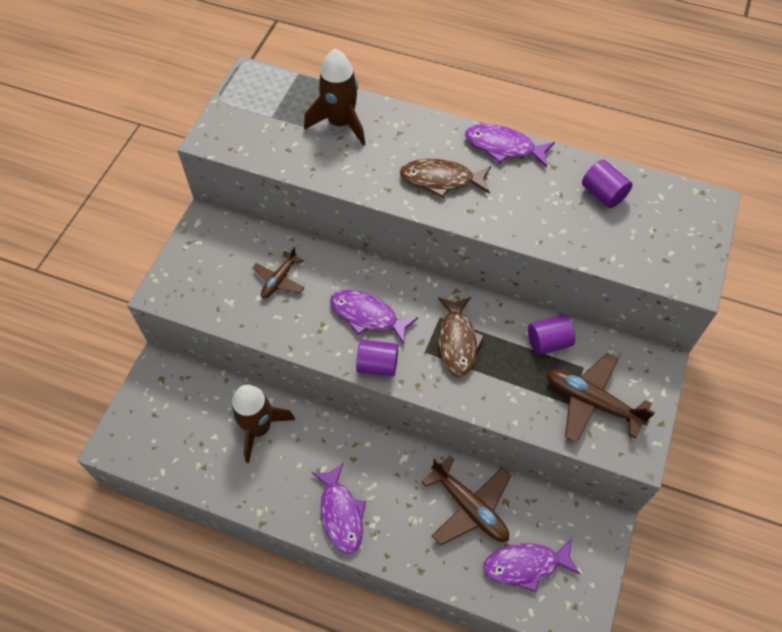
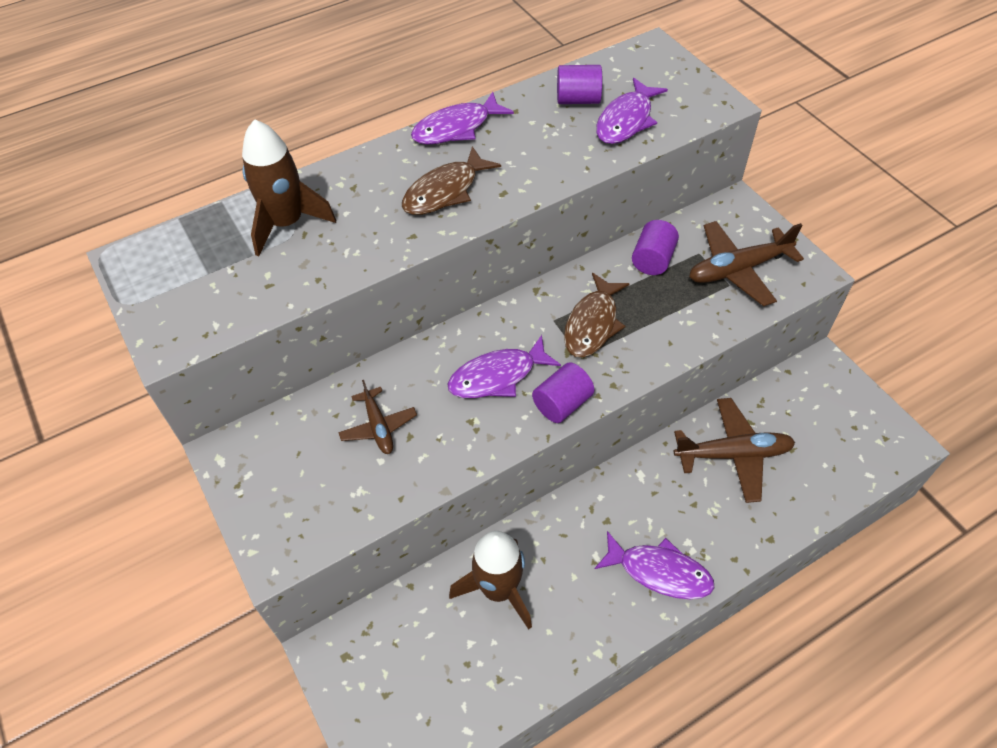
camera: 50 degrees left, 5 degrees down
brown fish [438,297,485,377] -> brown fish turned 75 degrees clockwise [564,273,630,357]
purple fish [483,539,580,592] -> purple fish moved to [596,78,668,144]

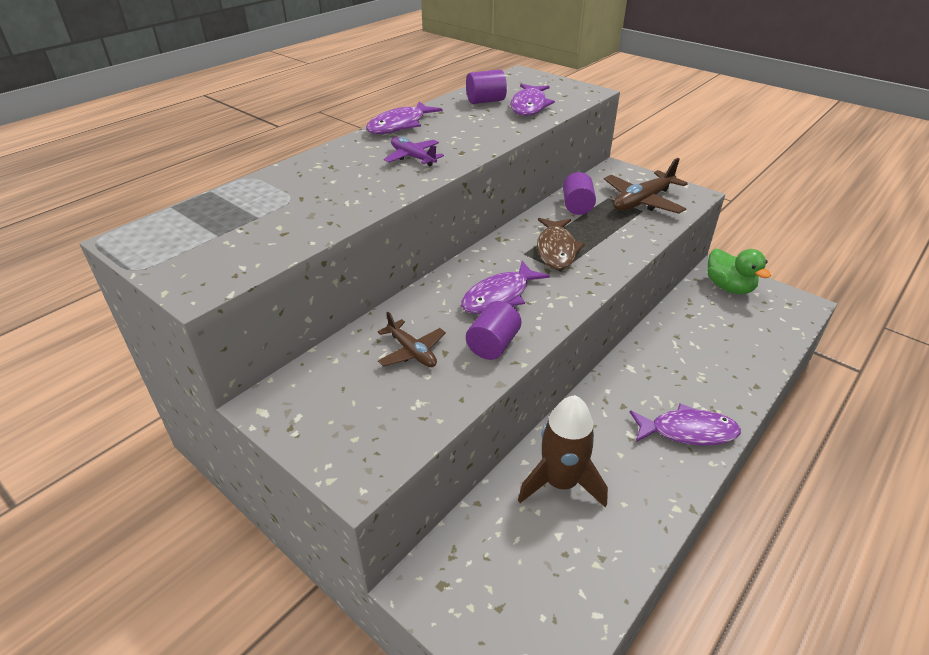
camera: 20 degrees left, 15 degrees down
brown rocket [242,119,336,257] -> none
brown fish [402,146,501,215] -> purple plane [384,137,444,166]
purple cylinder [532,362,595,423] -> purple cylinder moved to [466,301,521,360]
brown plane [674,398,795,503] -> none
none -> green duck [707,249,771,294]

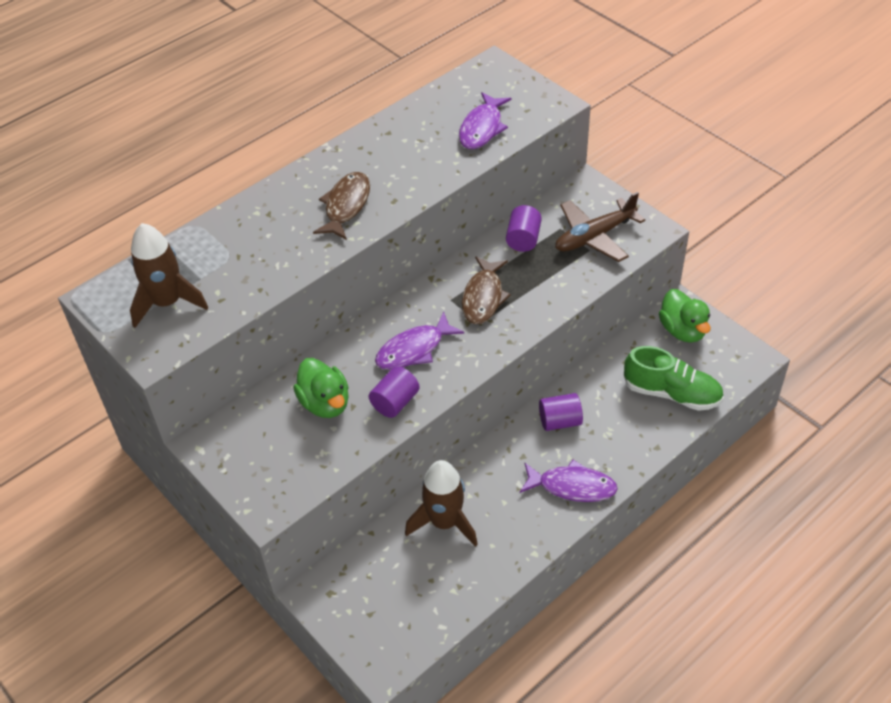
camera: 10 degrees right, 10 degrees up
purple fish [366,102,443,134] -> none
brown plane [378,312,446,367] -> green duck [293,358,349,418]
purple plane [384,137,444,166] -> brown fish [313,172,370,240]
purple cylinder [466,69,507,104] -> purple cylinder moved to [539,393,583,431]
none -> brown rocket [130,223,208,328]
none -> green shoe [624,346,724,411]

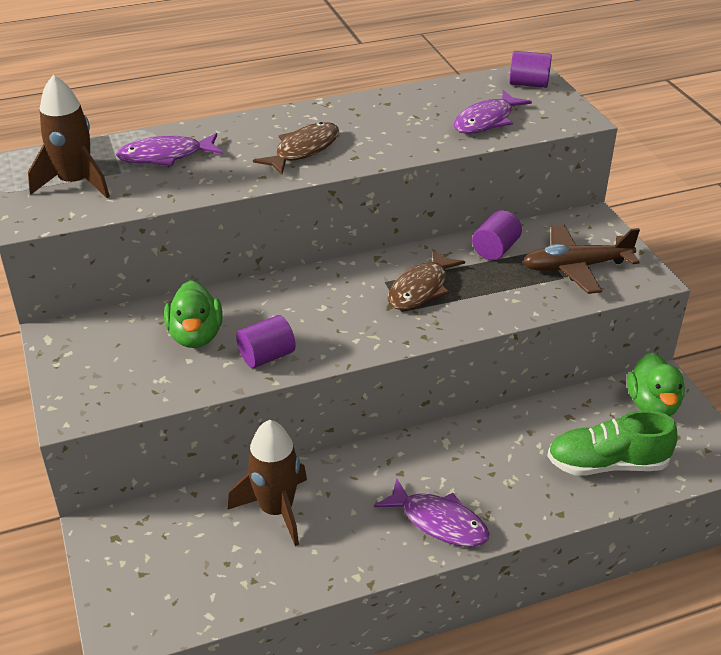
camera: 20 degrees right, 10 degrees down
purple fish [375,312,464,370] -> purple fish moved to [116,133,223,166]
purple cylinder [539,393,583,431] -> purple cylinder moved to [509,51,552,88]
green shoe [624,346,724,411] -> green shoe turned 135 degrees clockwise [547,410,678,475]

